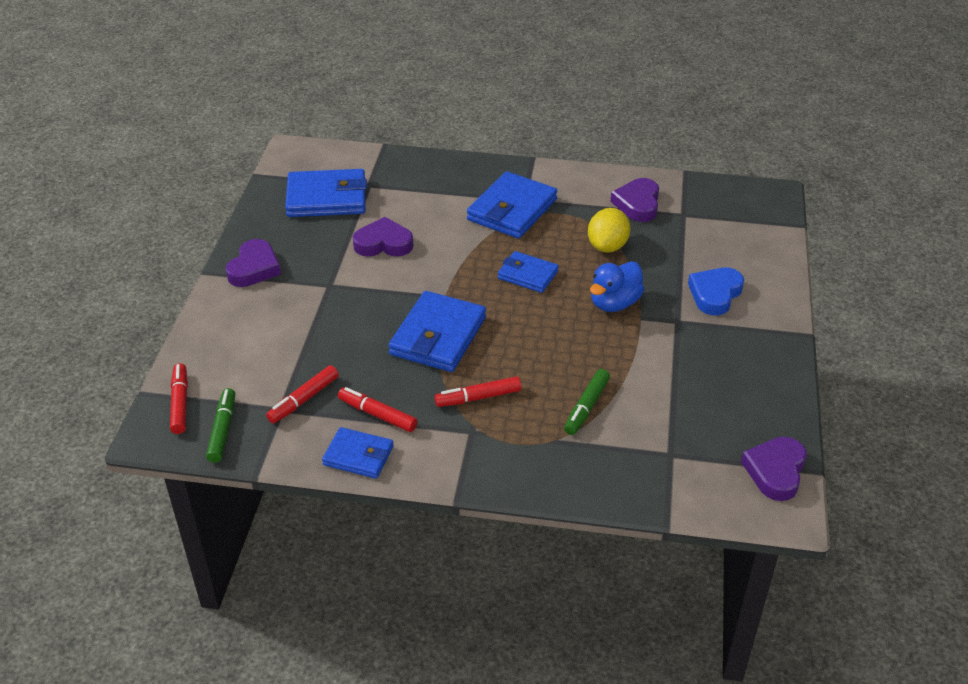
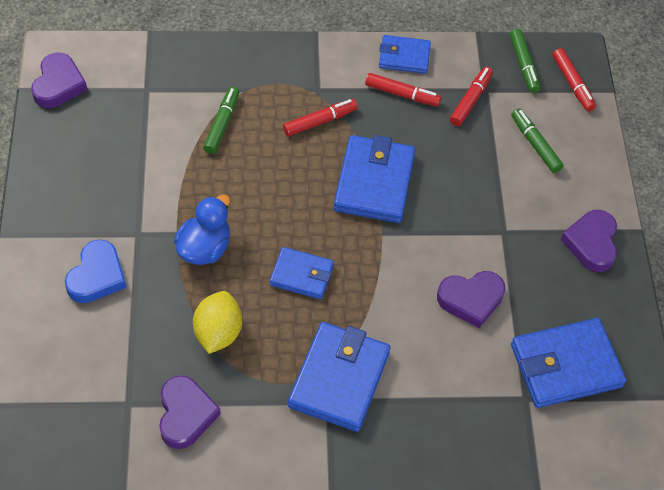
camera: 165 degrees right, 15 degrees up
none -> green marker [511,108,564,173]

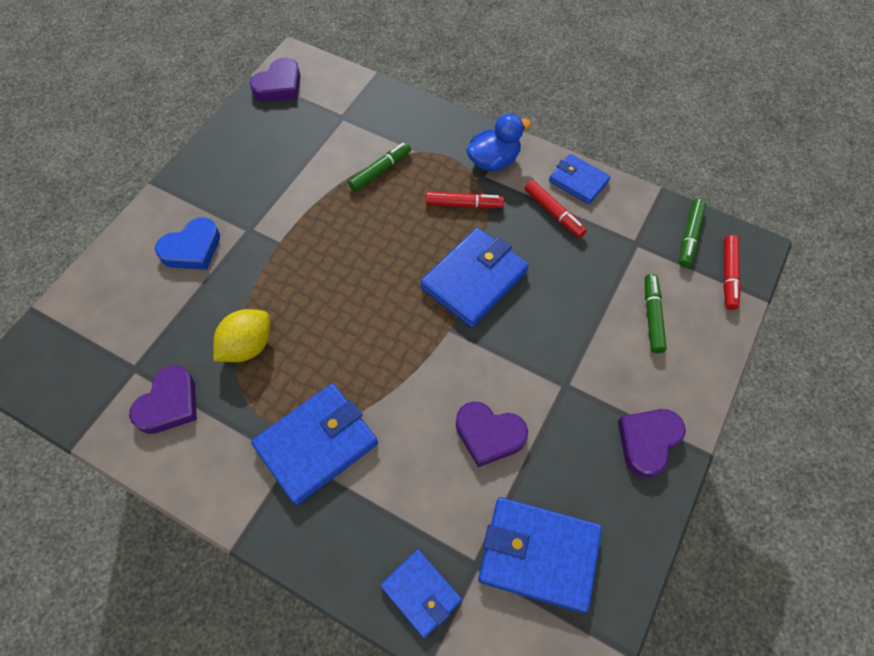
camera: 35 degrees right, 5 degrees up
blue duck [174,194,230,265] -> blue duck moved to [466,113,531,171]
blue wallet [270,247,334,299] -> blue wallet moved to [380,550,462,638]
red marker [450,67,493,126] -> none

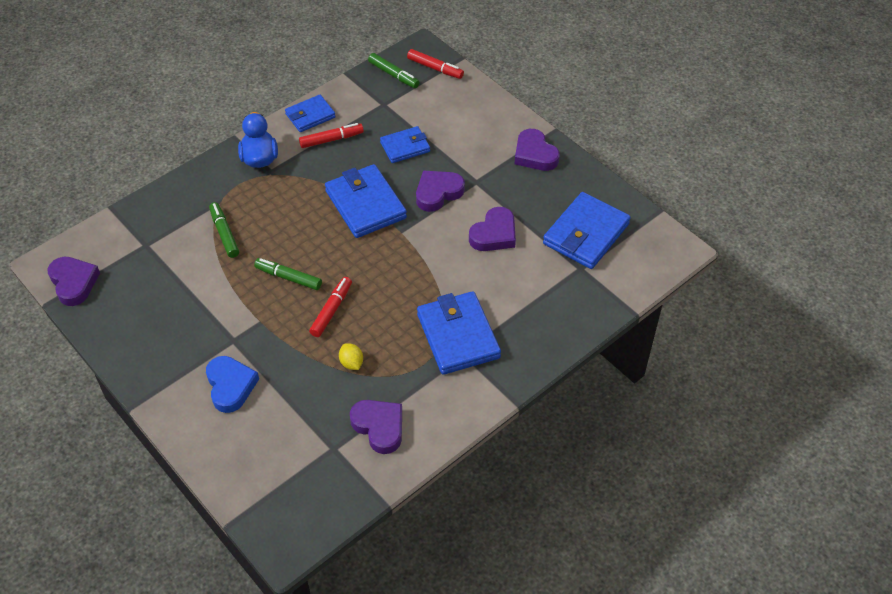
camera: 70 degrees left, 10 degrees down
yellow lemon [213,309,270,362] -> yellow lemon [339,343,363,370], size x0.57
blue wallet [380,550,462,638] -> blue wallet moved to [380,126,430,163]
red marker [426,192,504,209] -> red marker moved to [309,277,352,337]
green marker [645,274,667,353] -> green marker moved to [254,258,322,290]
none -> purple heart [416,170,465,212]

